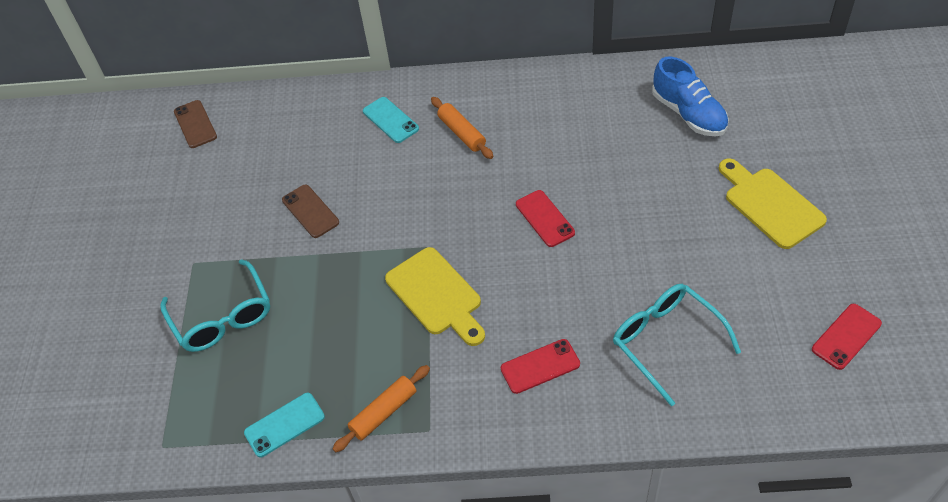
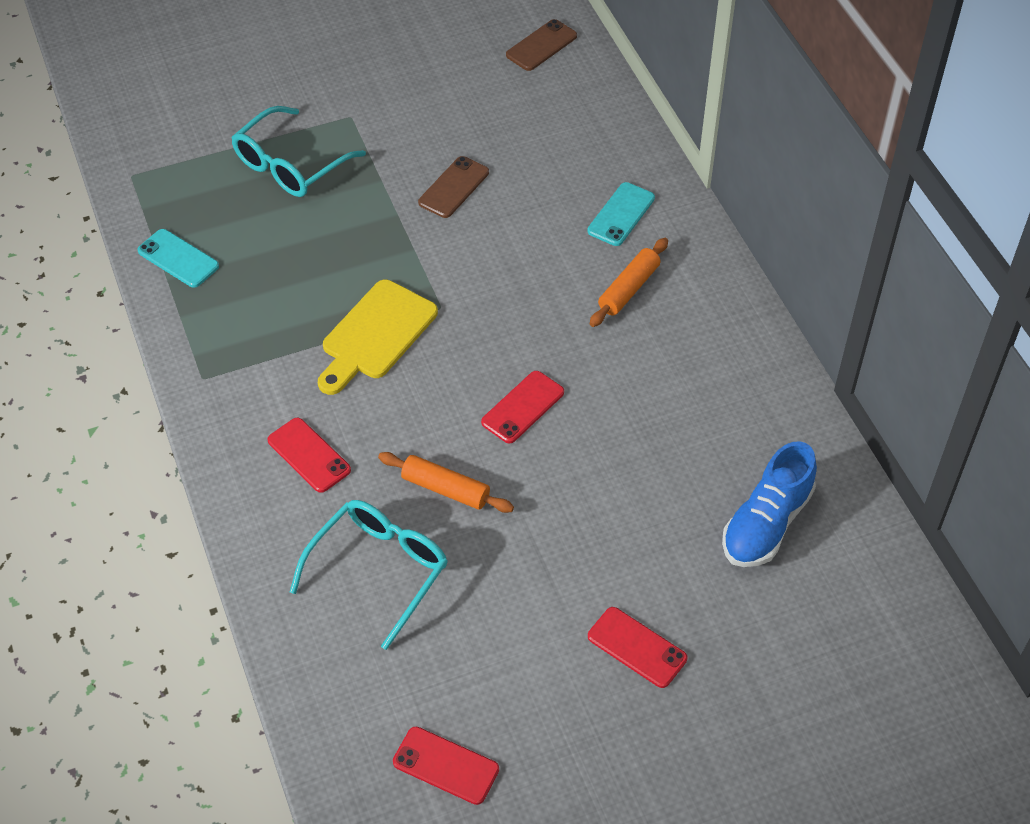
camera: 65 degrees right, 0 degrees up
orange rolling pin [332,365,430,452] -> orange rolling pin moved to [378,452,514,513]
yellow cutting board [719,158,827,249] -> red phone [588,607,687,688]

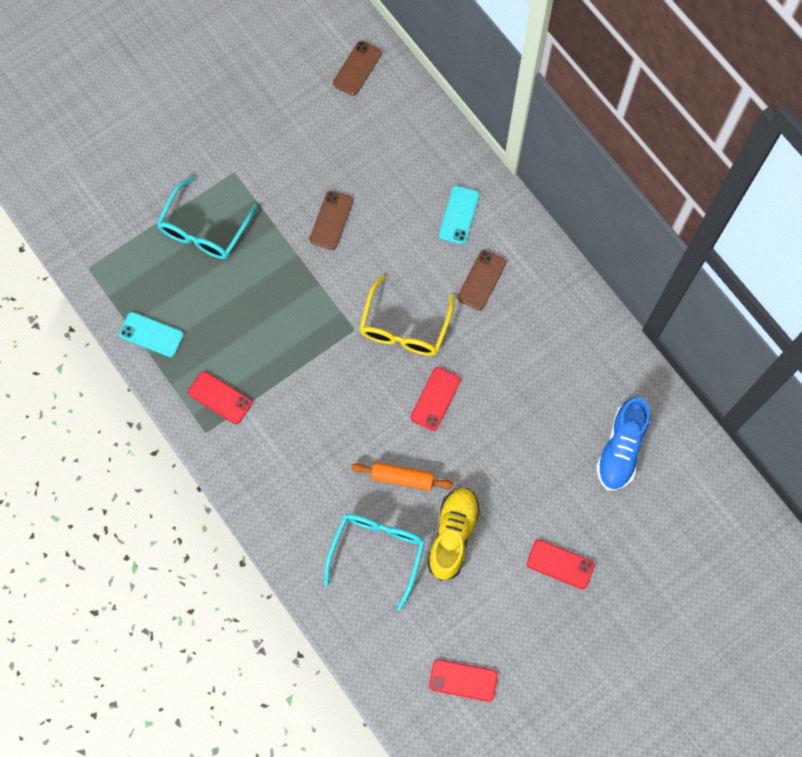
camera: 15 degrees left, 20 degrees up
red phone [267,418,351,493] -> red phone moved to [188,371,252,424]
yellow cutting board [318,280,438,395] -> none
orange rolling pin [590,238,668,327] -> brown phone [457,250,506,310]
none -> yellow glasses [359,275,454,356]
none -> yellow shoe [427,488,480,581]

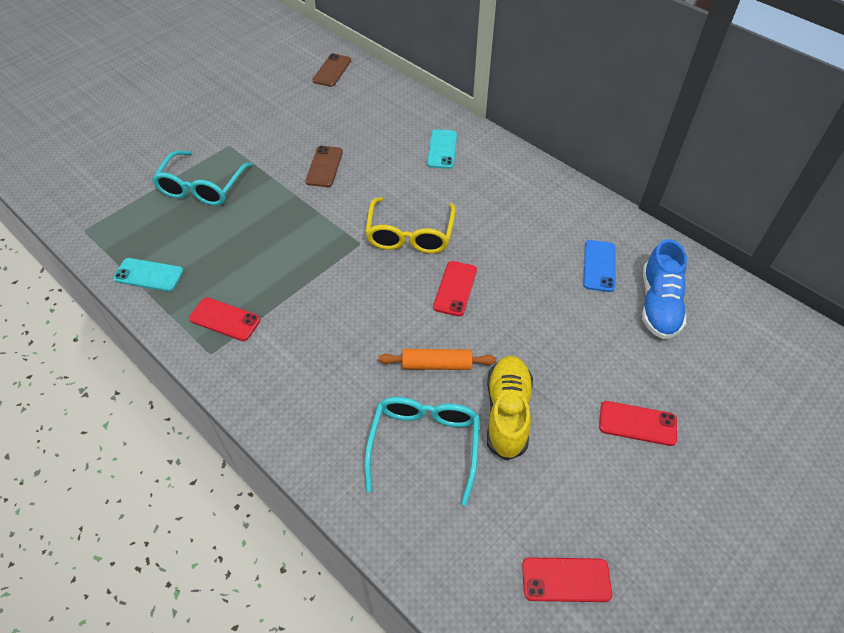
camera: 10 degrees left, 20 degrees down
brown phone [457,250,506,310] -> none
none -> blue phone [583,240,615,292]

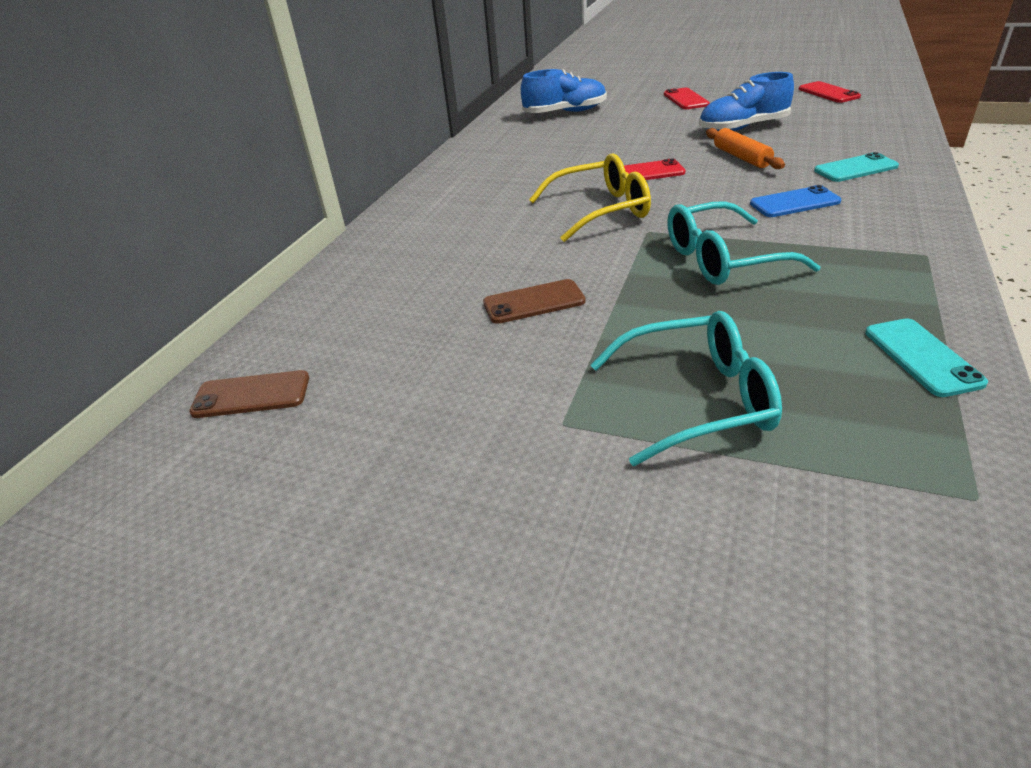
camera: 110 degrees left, 15 degrees down
red phone [189,297,261,341] -> none
turquoise glasses [364,397,479,506] -> turquoise glasses moved to [668,201,820,285]
turquoise phone [427,129,457,169] -> turquoise phone moved to [814,152,899,182]
yellow shoe [487,356,533,461] -> blue shoe [699,72,794,131]
blue phone [583,240,615,292] -> blue phone moved to [750,185,841,217]

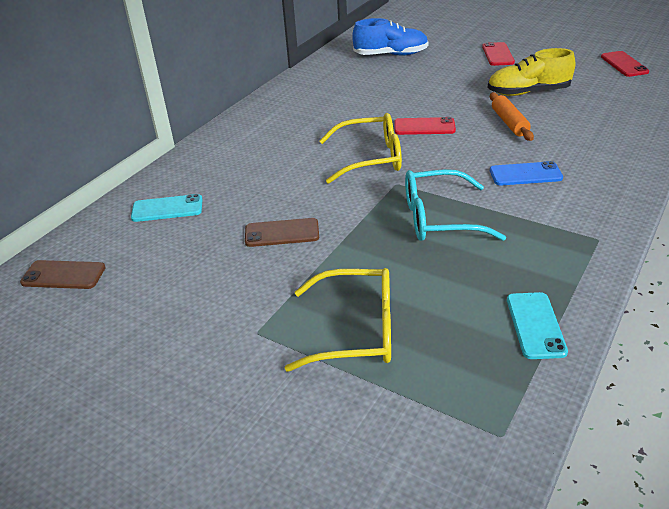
camera: 10 degrees right, 0 degrees up
turquoise glasses [590,311,782,466] -> yellow glasses [285,268,391,372]
blue shoe [699,72,794,131] -> yellow shoe [488,48,575,96]
turquoise phone [814,152,899,182] -> turquoise phone moved to [131,194,202,222]

